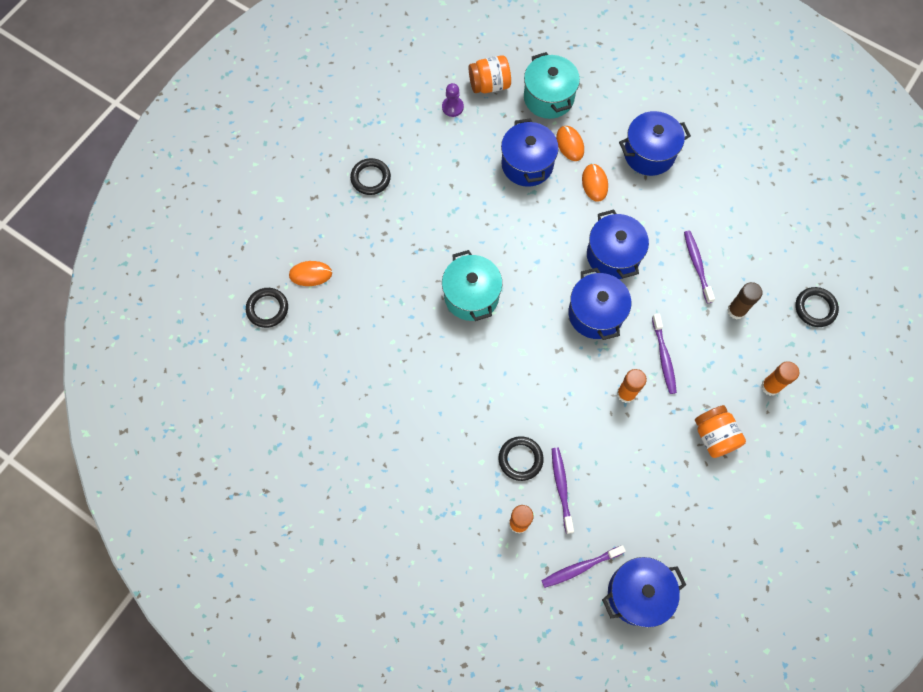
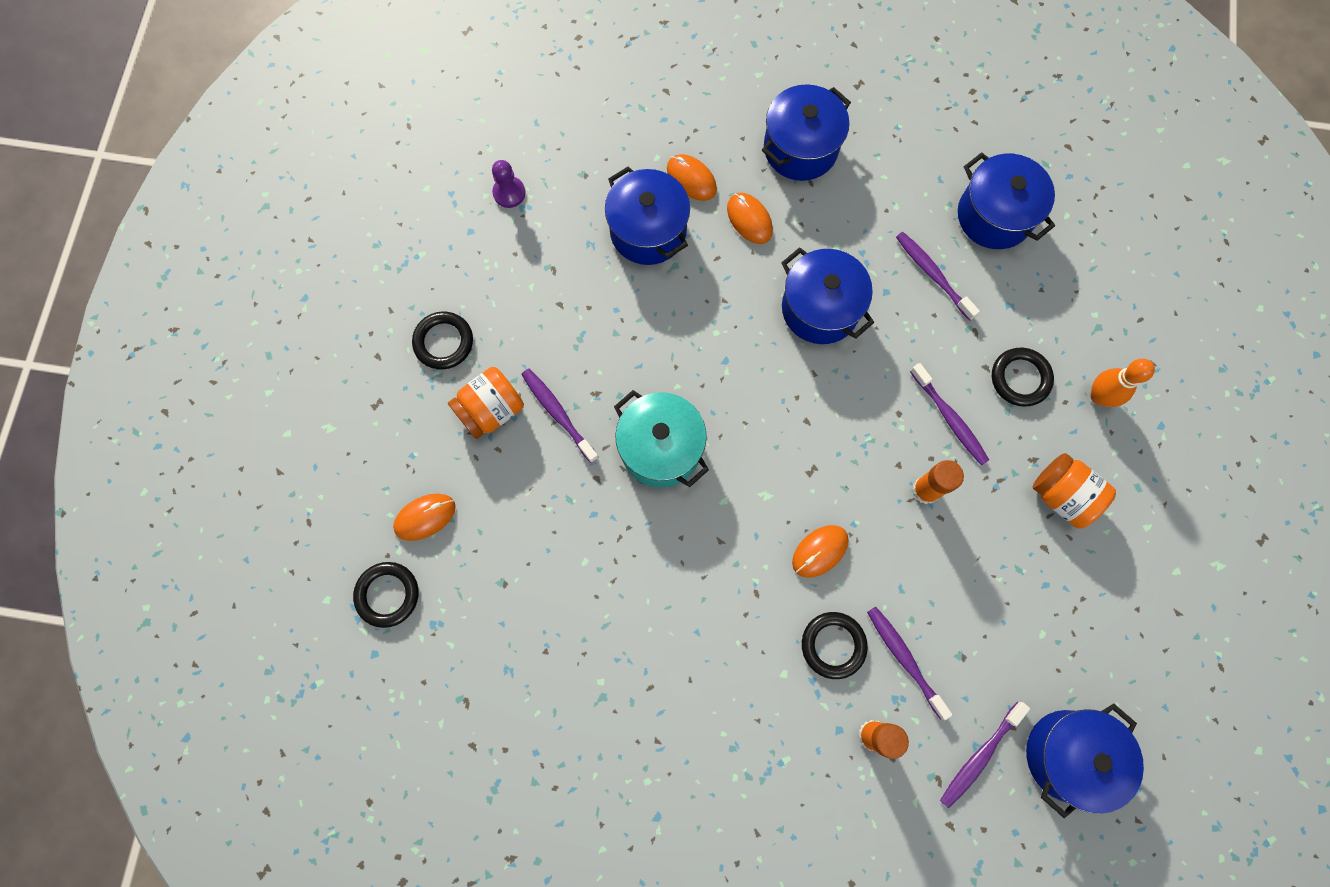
camera: 25 degrees left, 5 degrees up
orange jar [469,55,511,93] -> orange jar moved to [448,367,524,439]
turquoise pot [524,52,580,119] -> none
blue pot [568,268,631,340] -> blue pot moved to [958,152,1055,249]
brown glue stick [727,282,762,320] -> none
orange glue stick [761,361,799,396] -> orange bowling pin [1091,359,1155,407]
black ring [795,287,839,327] -> black ring moved to [992,348,1054,407]
none -> purple toothbrush [521,369,599,463]
none -> orange mouse [792,525,849,578]

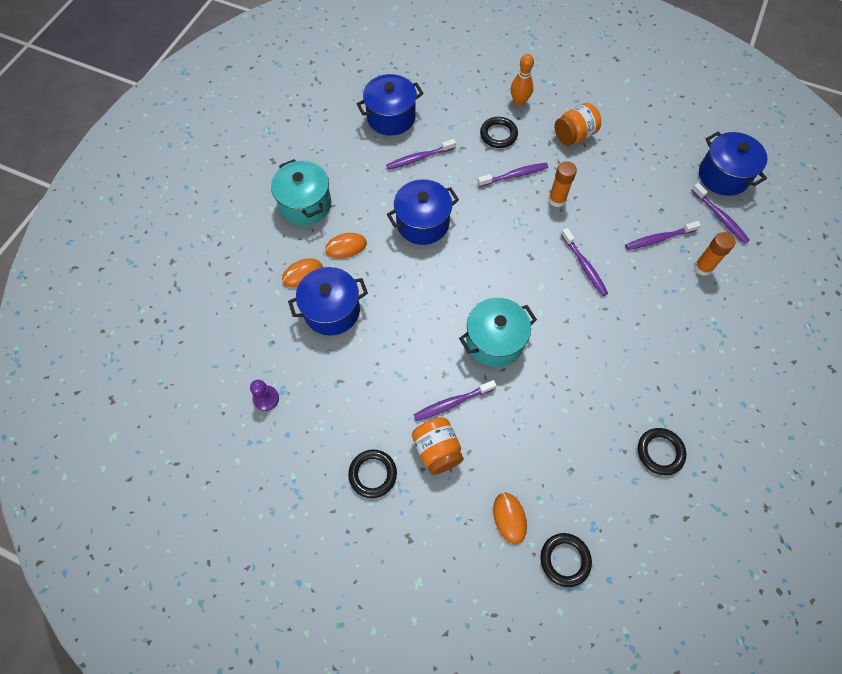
camera: 75 degrees left, 10 degrees down
blue pot [762,84,851,181] -> turquoise pot [271,159,331,225]
orange mouse [792,525,849,578] -> purple toothbrush [561,228,608,296]
black ring [802,612,868,679] -> black ring moved to [638,428,687,475]

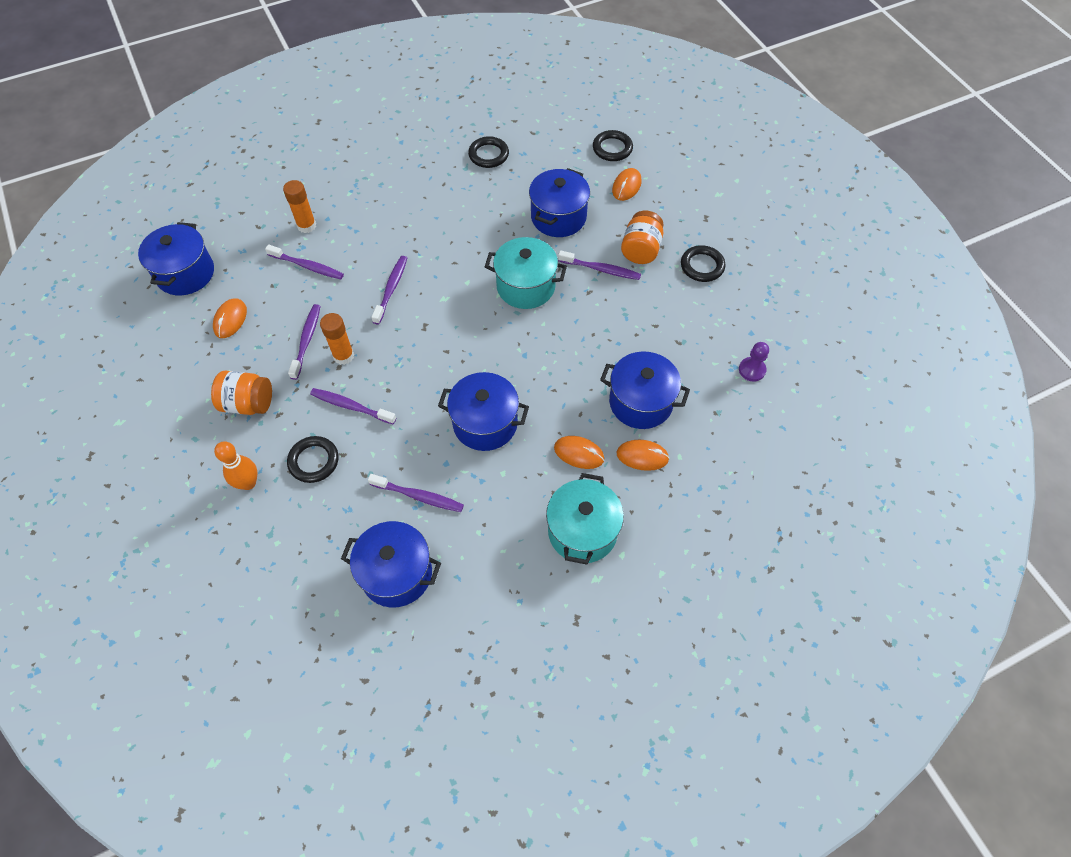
camera: 140 degrees left, 5 degrees down
purple toothbrush [691,183,750,244] -> purple toothbrush moved to [288,304,320,380]
none -> orange mouse [213,298,247,338]
none -> blue pot [529,168,590,237]

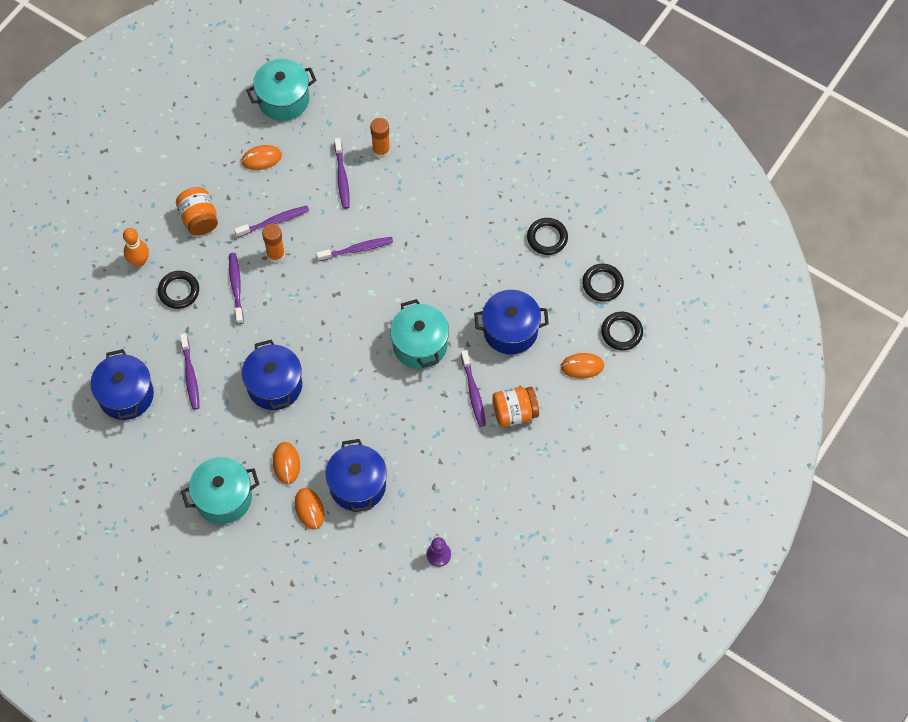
camera: 60 degrees right, 5 degrees up
blue pot [138,222,214,296] -> turquoise pot [246,59,317,121]
black ring [681,245,725,282] -> black ring moved to [582,264,624,302]

